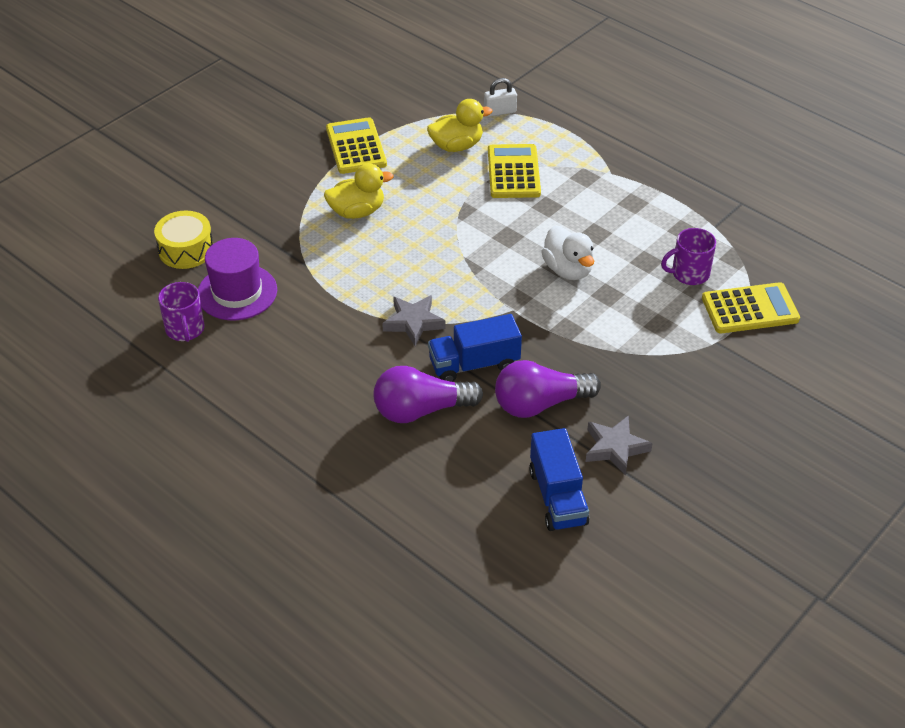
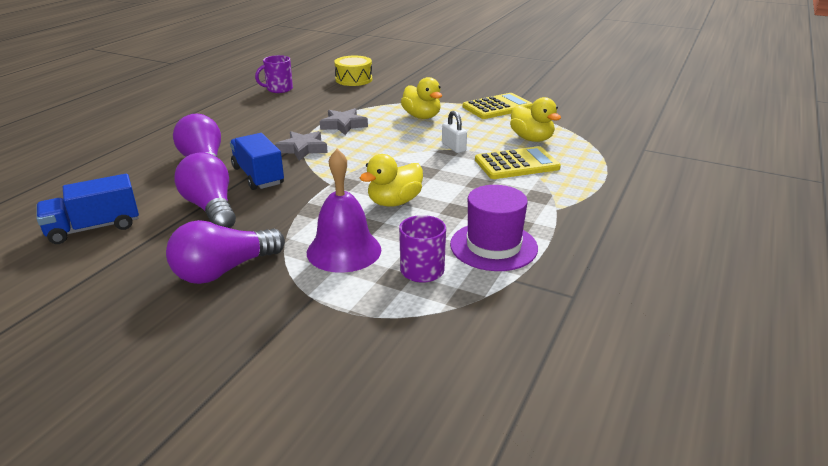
camera: 75 degrees right, 15 degrees down
purple hat [198,238,277,320] -> purple hat moved to [450,185,538,271]
white padlock [484,78,517,117] -> white padlock moved to [442,111,467,153]
white duck [541,226,594,280] -> yellow duck [360,154,423,207]
grey star [586,415,653,476] -> grey star moved to [320,108,368,135]
yellow calculator [702,282,800,333] -> none
none -> purple light bulb [166,220,285,284]
none -> purple bell [307,149,381,273]

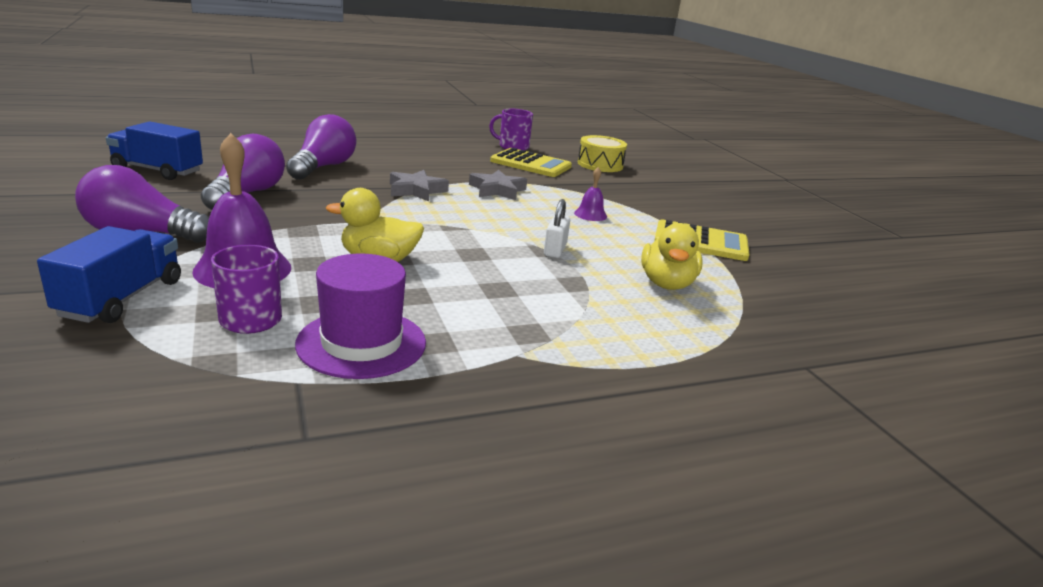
camera: 40 degrees right, 5 degrees down
blue truck [230,133,284,190] -> blue truck moved to [37,226,181,323]
yellow duck [401,77,442,119] -> purple bell [574,167,607,221]
yellow calculator [475,146,561,179] -> yellow calculator moved to [490,148,572,177]

